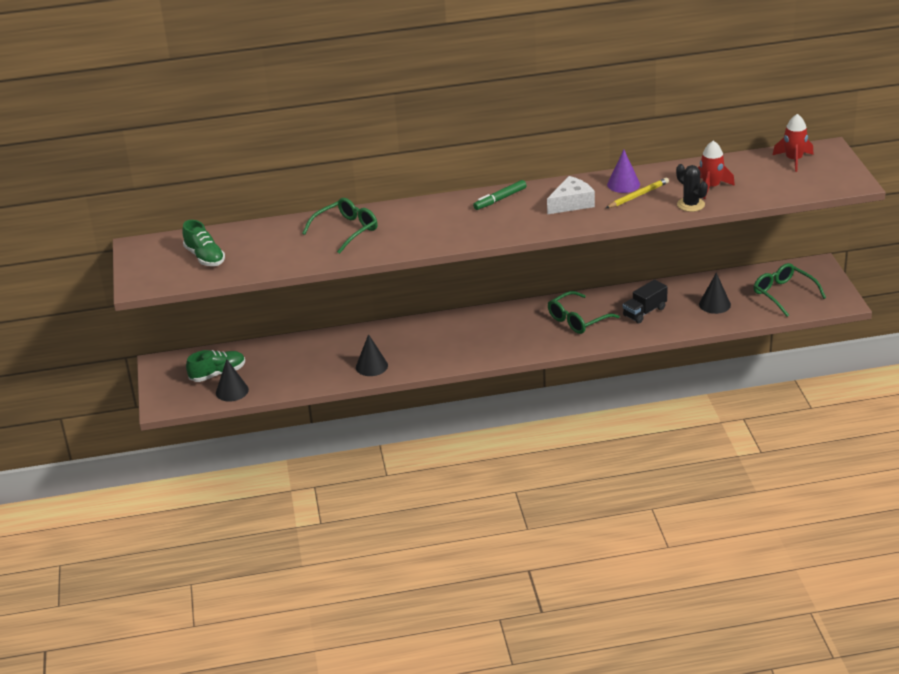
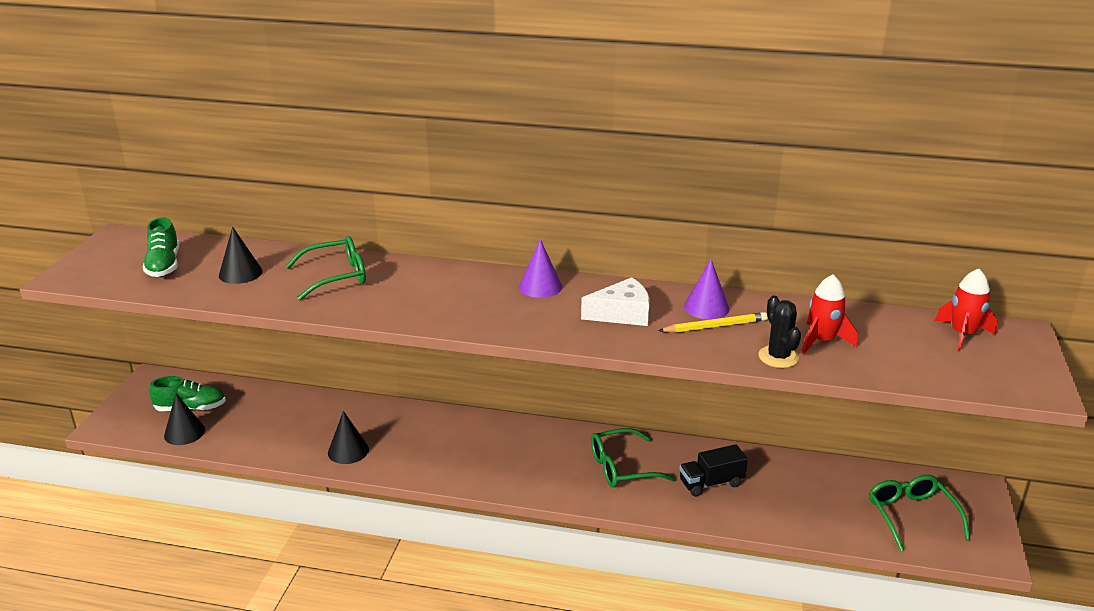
camera: 20 degrees right, 5 degrees down
green marker [473,180,527,210] -> purple cone [519,239,562,298]
black cone [699,273,731,314] -> black cone moved to [219,227,263,284]

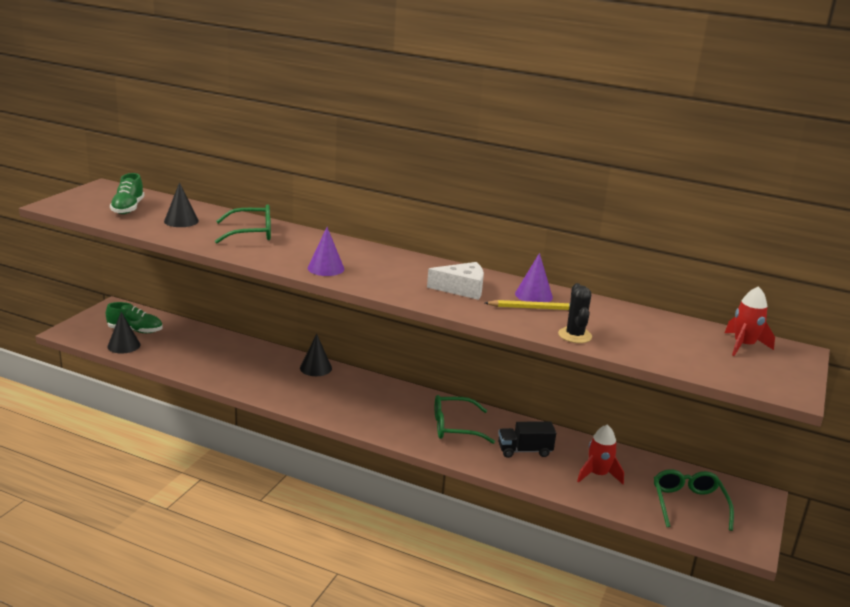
camera: 10 degrees right, 5 degrees down
black cone [328,411,369,464] -> black cone moved to [300,334,332,376]
purple cone [519,239,562,298] -> purple cone moved to [308,227,344,276]
red rocket [802,275,857,354] -> red rocket moved to [577,425,624,484]

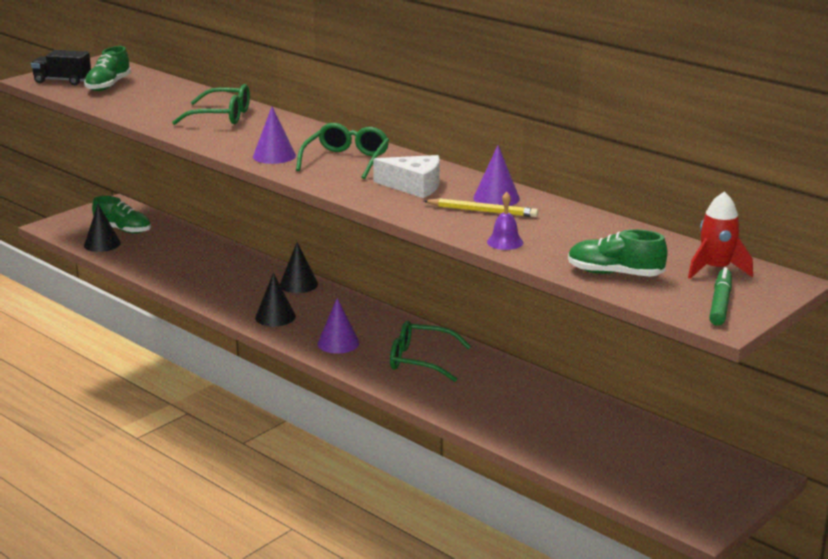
camera: 20 degrees right, 0 degrees up
black cone [164,182,199,227] -> black cone moved to [255,273,296,327]
black truck [498,421,556,458] -> black truck moved to [31,50,91,85]
black cactus [558,283,592,343] -> purple bell [487,192,523,250]
red rocket [577,425,624,484] -> none
green glasses [654,469,734,531] -> green glasses moved to [296,123,389,179]
none -> purple cone [317,298,359,353]
none -> green shoe [568,229,668,277]
none -> green marker [709,267,732,325]

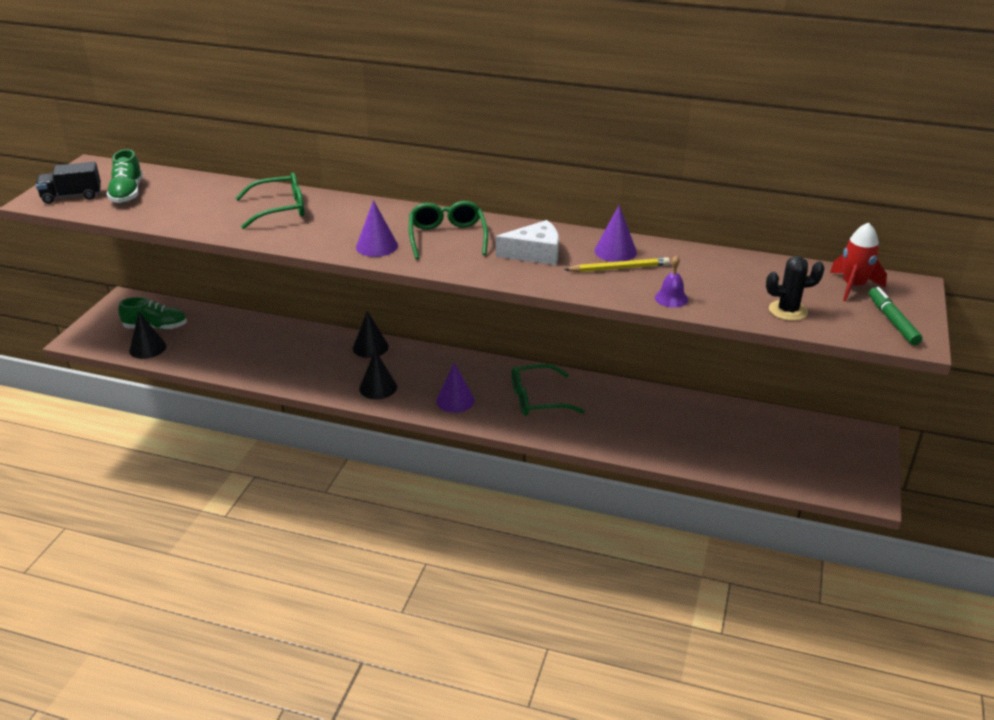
camera: 25 degrees left, 10 degrees up
green shoe [568,229,668,277] -> black cactus [766,256,825,321]

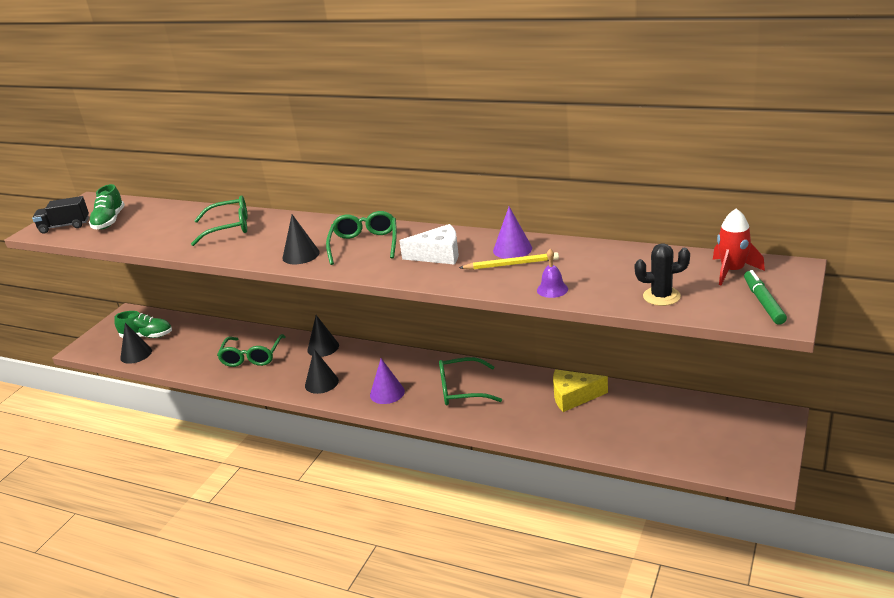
camera: 10 degrees right, 5 degrees down
purple cone [356,200,398,257] -> black cone [282,214,320,264]
none -> green glasses [217,334,286,367]
none -> yellow cheese [553,369,608,412]

